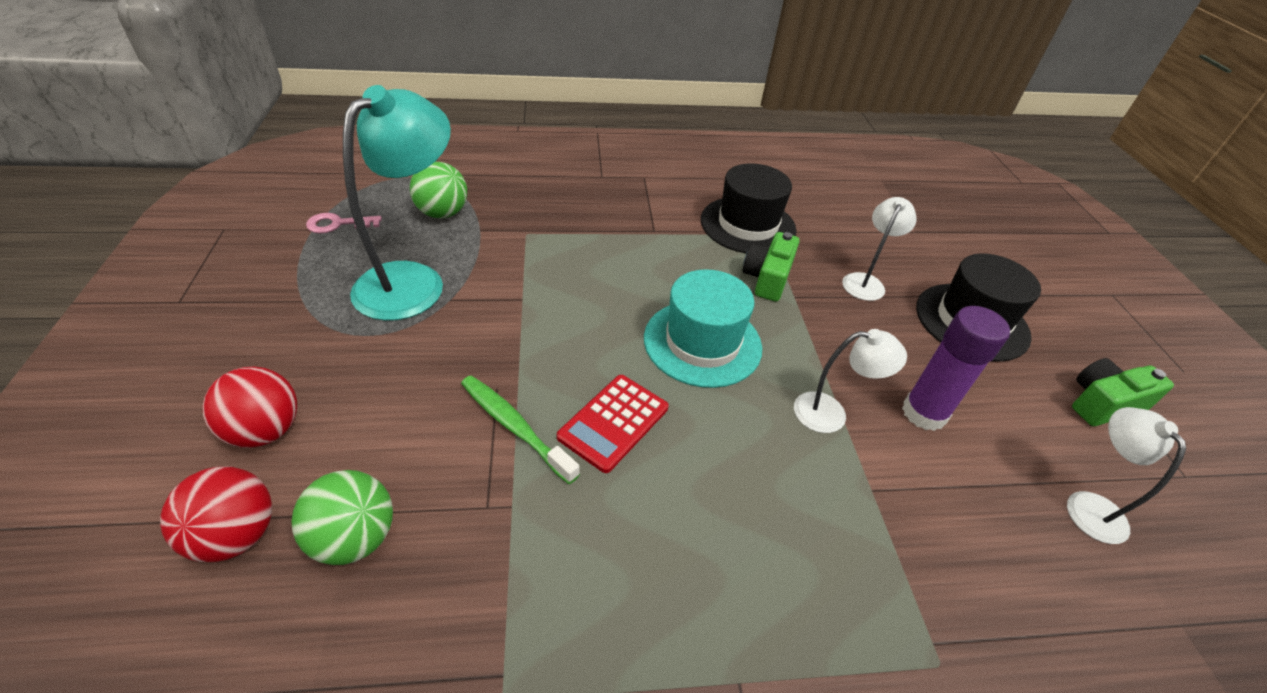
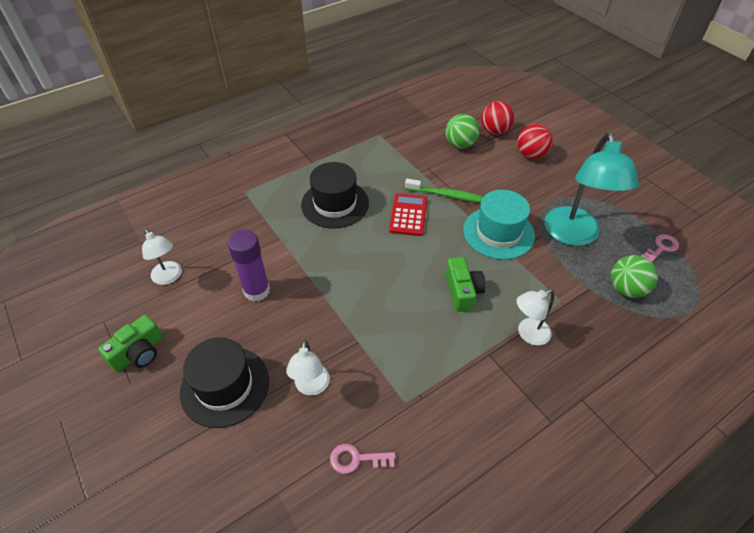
camera: 155 degrees right, 5 degrees up
turquoise hat [644,269,762,388] -> turquoise hat moved to [463,190,535,260]
black hat [701,163,797,253] -> black hat moved to [301,162,369,229]
green camera [742,232,799,302] -> green camera moved to [446,257,486,312]
white lamp [794,329,907,433] -> white lamp moved to [516,289,554,346]
none -> pink key [330,444,396,474]

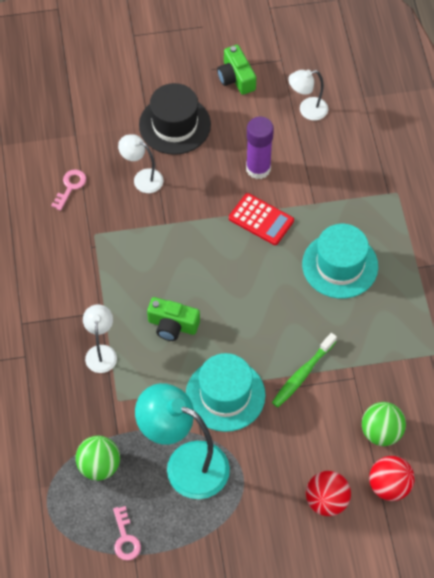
camera: 115 degrees right, 10 degrees up
black hat [301,162,369,229] -> turquoise hat [302,224,378,298]
red calculator [389,193,427,236] -> red calculator moved to [229,193,294,245]

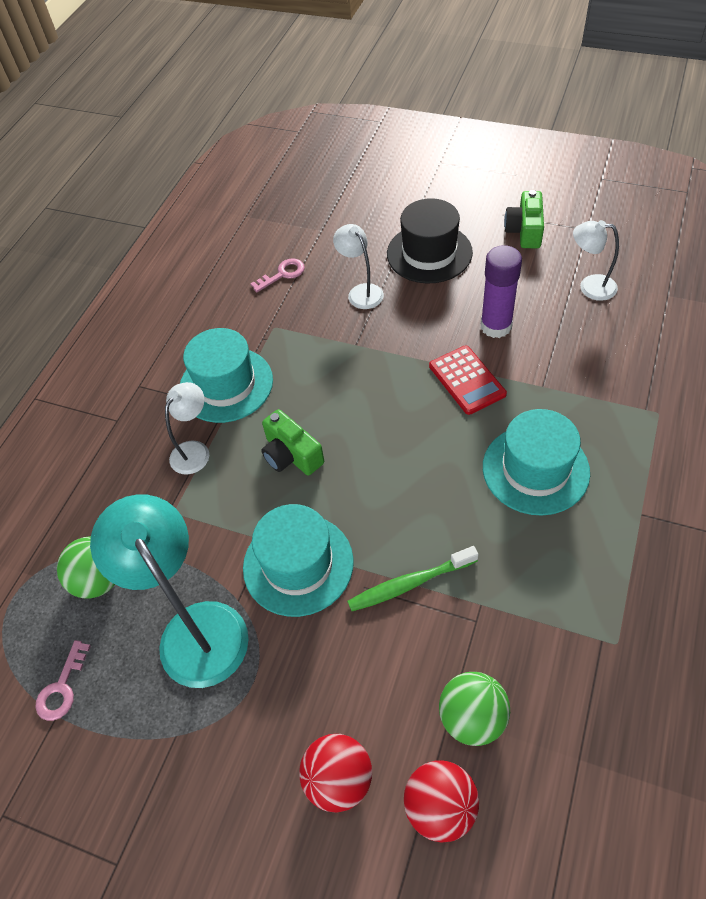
camera: 35 degrees right, 5 degrees down
none -> turquoise hat [180,328,273,423]

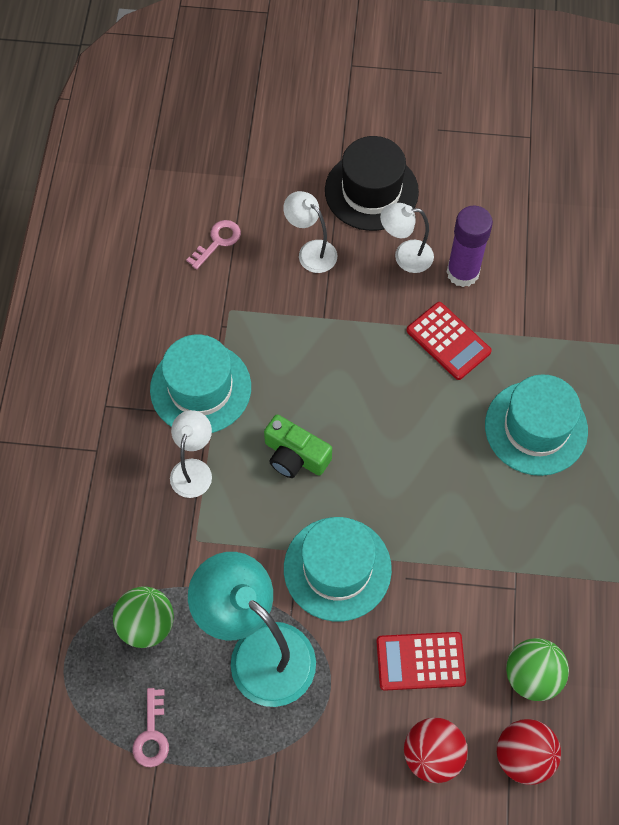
camera: 20 degrees left, 10 degrees up
green toothbrush [347,546,479,611] -> none
green camera [504,190,544,248] -> none
white lamp [573,220,619,301] -> white lamp moved to [380,203,434,273]
none -> red calculator [376,632,466,690]

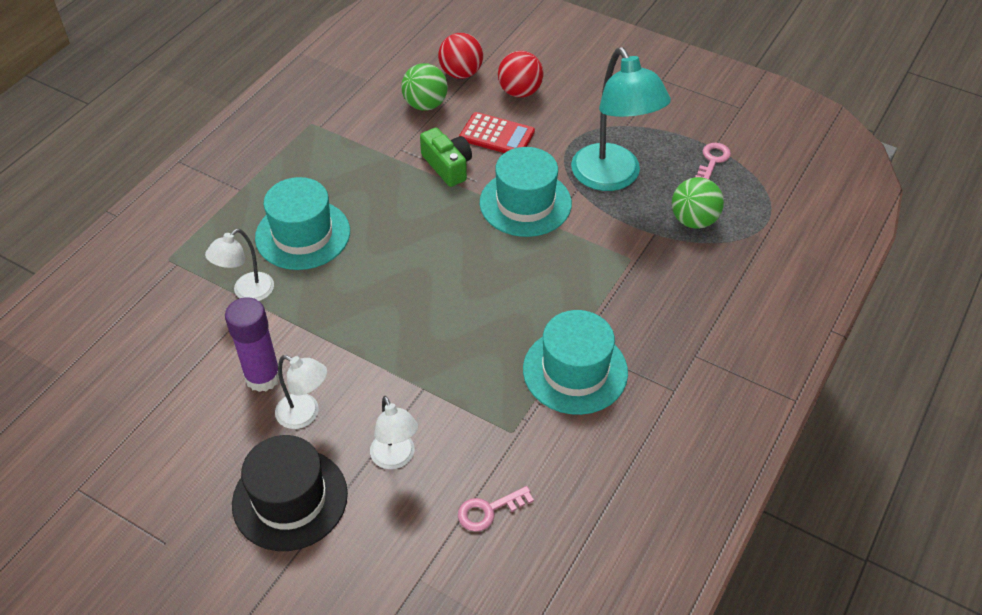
camera: 155 degrees left, 15 degrees down
white lamp [170,410,212,498] -> white lamp moved to [205,229,274,301]
green camera [264,414,332,478] -> green camera moved to [420,128,472,187]
red calculator [407,302,492,380] -> none

